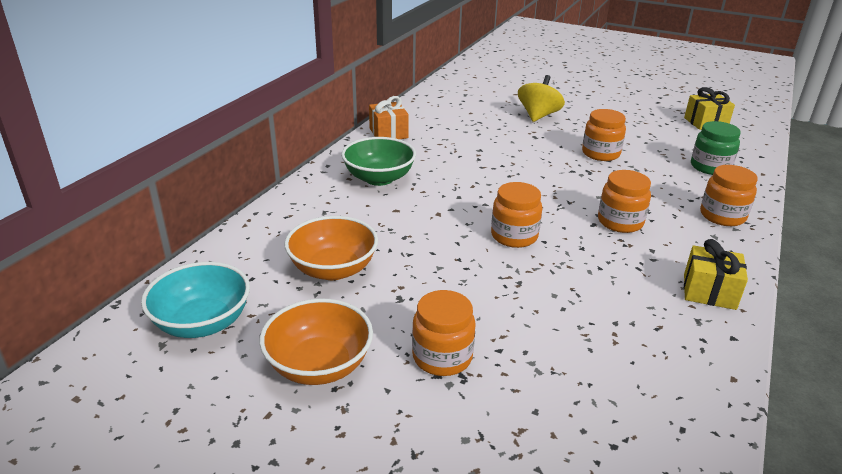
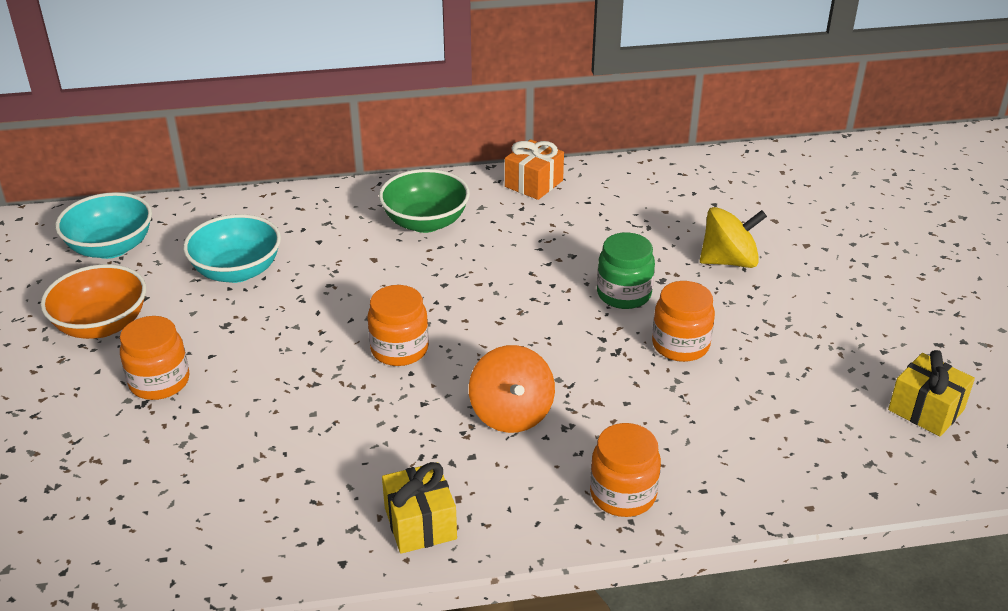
camera: 55 degrees right, 5 degrees up
orange bowl [284,216,378,280] -> turquoise bowl [183,214,281,283]
orange jar [598,170,651,233] -> orange spinning top [469,345,555,433]
green jar [691,121,741,175] -> green jar moved to [597,232,655,309]

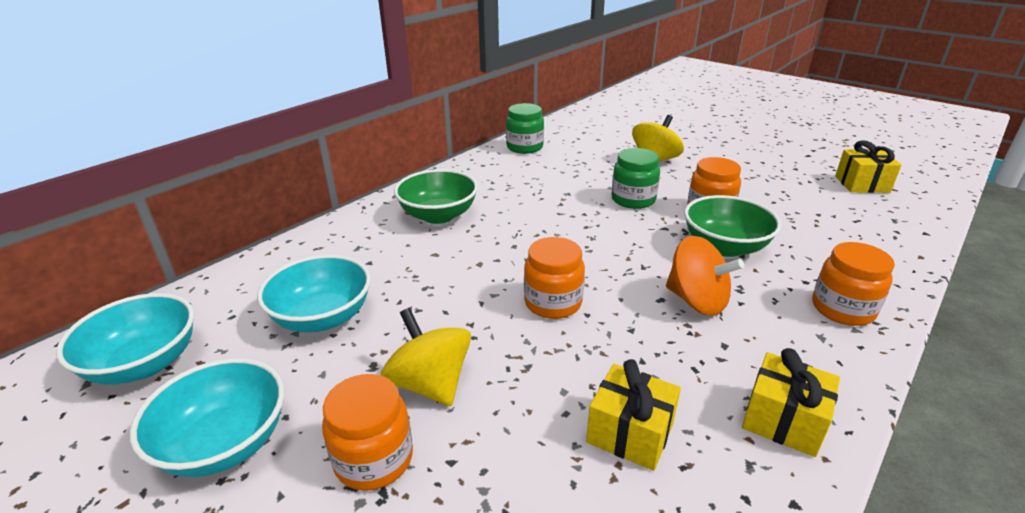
camera: 40 degrees left, 5 degrees down
orange bowl [40,264,146,339] -> turquoise bowl [130,358,284,477]
orange gift [505,139,564,200] -> none
none -> yellow spinning top [381,308,471,406]
none -> green jar [506,103,544,154]
none -> yellow gift [586,359,681,471]
none -> green bowl [684,195,781,257]

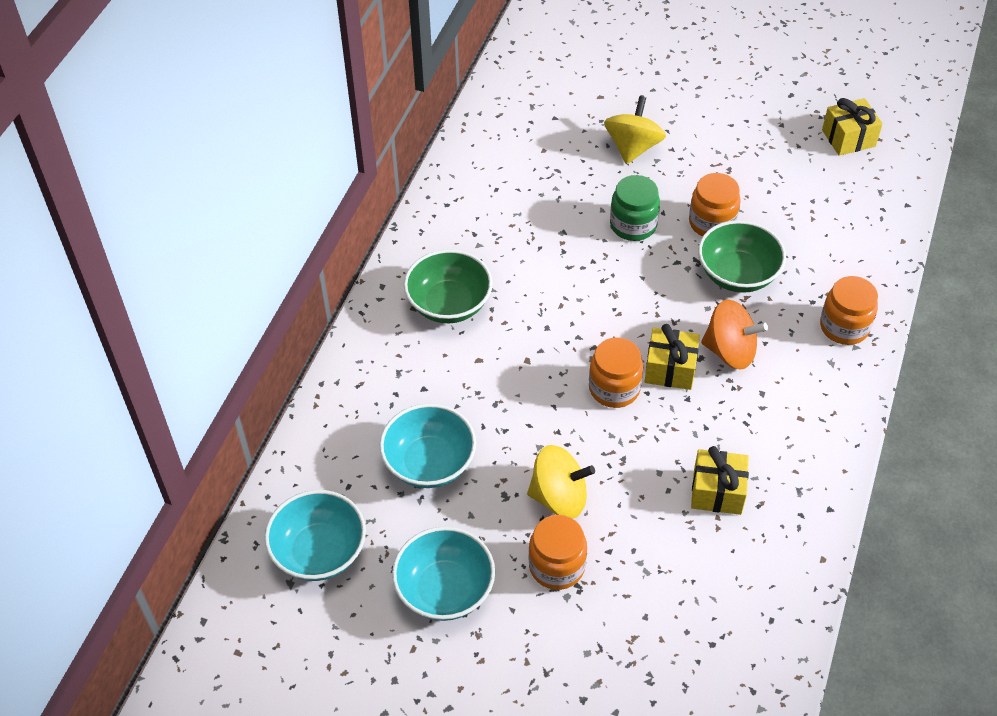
camera: 20 degrees left, 20 degrees up
yellow spinning top [381,308,471,406] -> yellow spinning top turned 150 degrees clockwise [527,445,595,519]
green jar [506,103,544,154] -> none
yellow gift [742,348,840,457] -> yellow gift moved to [644,324,700,390]

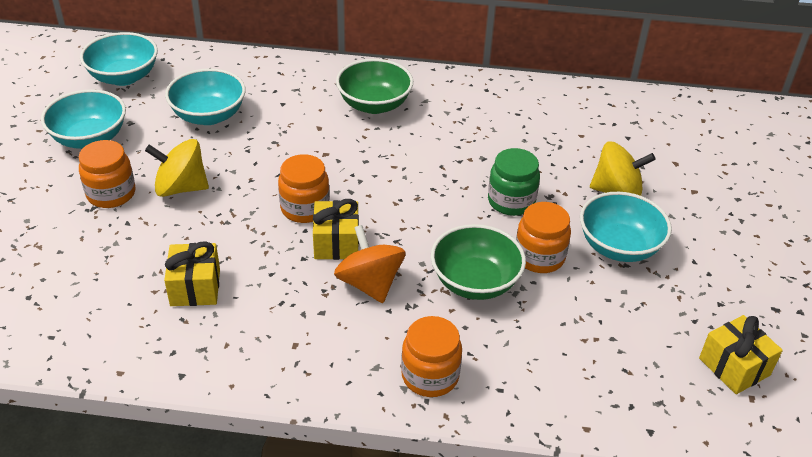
camera: 75 degrees right, 10 degrees down
yellow spinning top [527,445,595,519] -> yellow spinning top turned 105 degrees clockwise [145,139,209,197]
orange spinning top [701,299,768,370] -> orange spinning top turned 150 degrees clockwise [334,225,406,303]
none -> turquoise bowl [580,192,672,262]

